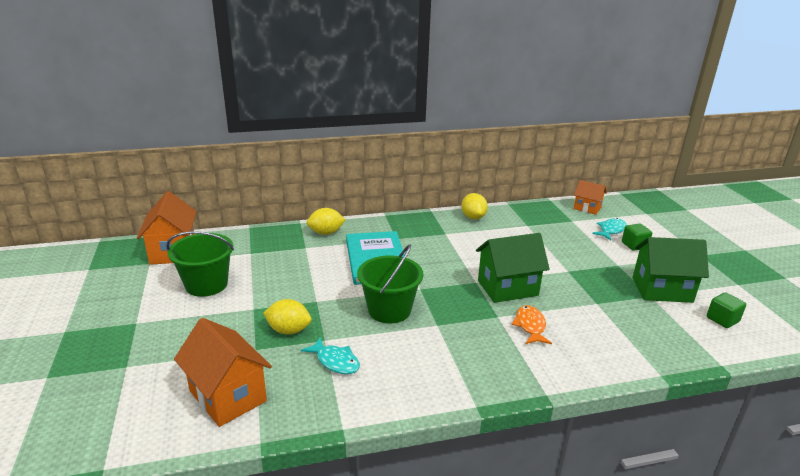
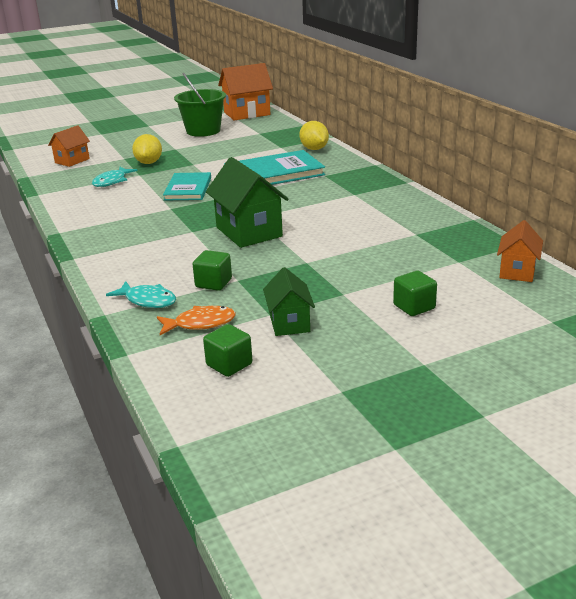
camera: 80 degrees right, 0 degrees up
orange house [174,318,272,427] -> orange house [48,125,90,167], size x0.59
green bucket [357,244,423,323] -> turquoise book [163,172,211,201]
yellow lemon [462,193,488,219] -> none
orange fish [512,305,552,344] -> orange fish moved to [157,306,236,335]
turquoise fish [592,218,627,240] -> turquoise fish moved to [106,281,176,308]
green house [632,237,709,303] -> green house [263,267,315,336], size x0.59
none -> green cube [192,250,232,291]

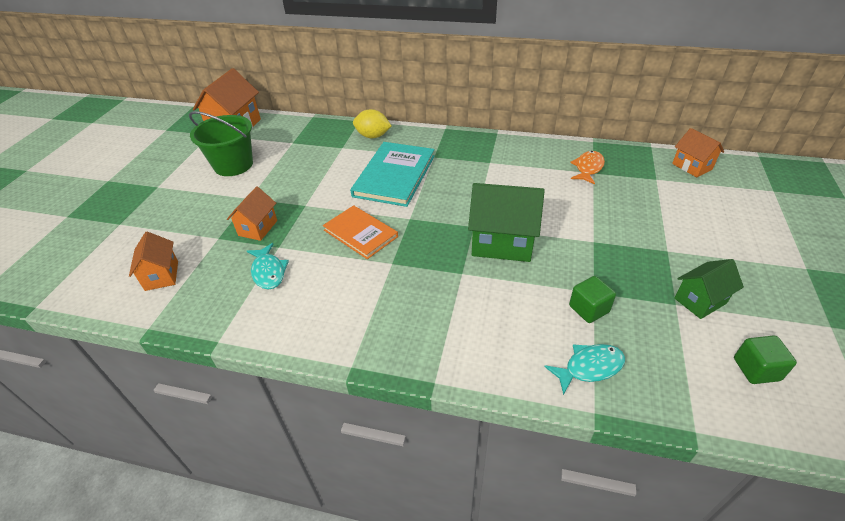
camera: 50 degrees left, 15 degrees up
yellow lemon [132,134,162,164] -> orange house [227,186,277,241]
orange fish [157,306,236,335] -> orange fish moved to [570,151,605,185]
turquoise book [163,172,211,201] -> orange book [323,205,398,259]
green house [263,267,315,336] -> green house turned 60 degrees counterclockwise [674,259,744,319]
green cube [393,271,437,316] -> none

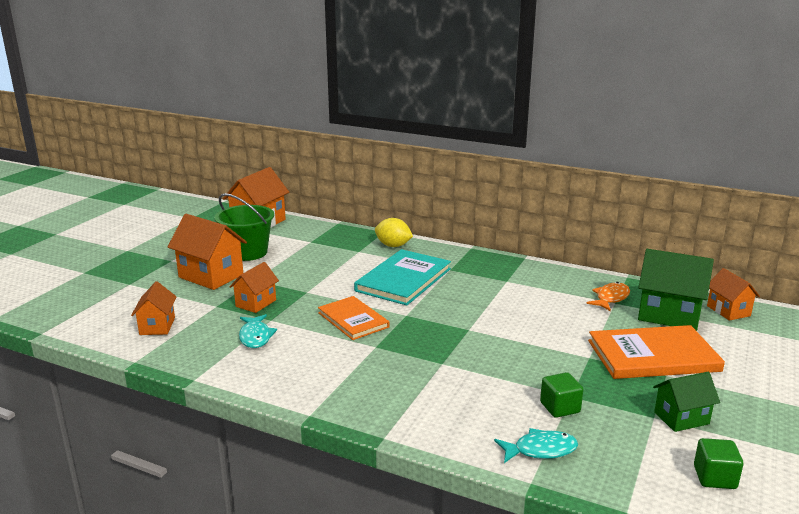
camera: 10 degrees right, 20 degrees down
green house [468,183,545,262] -> green house moved to [638,249,714,331]
none -> orange house [168,214,247,290]
none -> orange book [588,325,725,379]

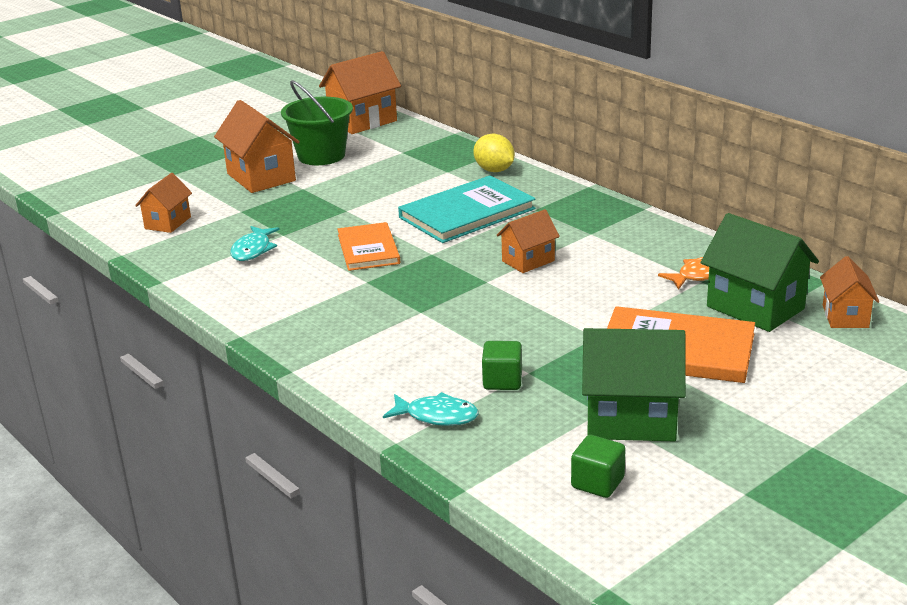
camera: 25 degrees right, 5 degrees up
orange house [229,262,279,313] -> orange house moved to [497,209,560,273]
green house [653,372,720,432] -> green house [582,328,686,441], size x1.68

